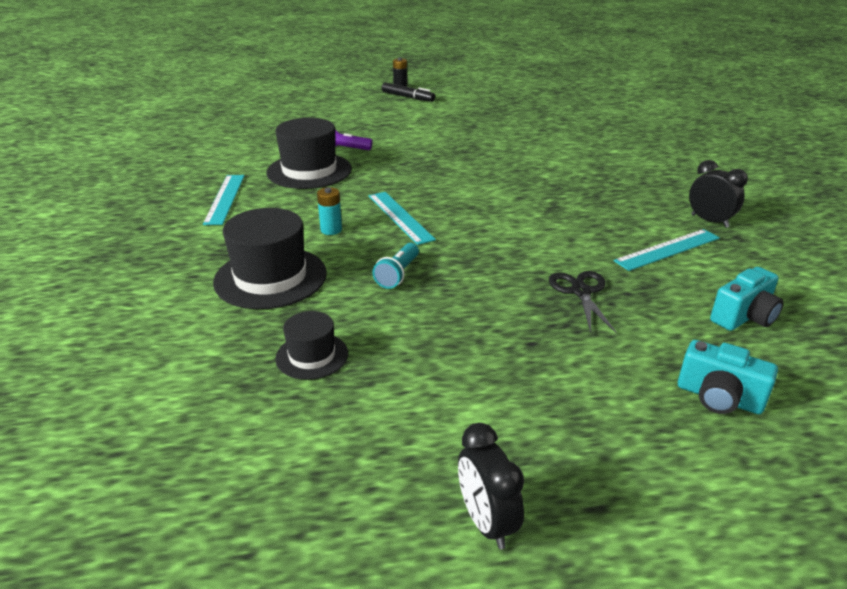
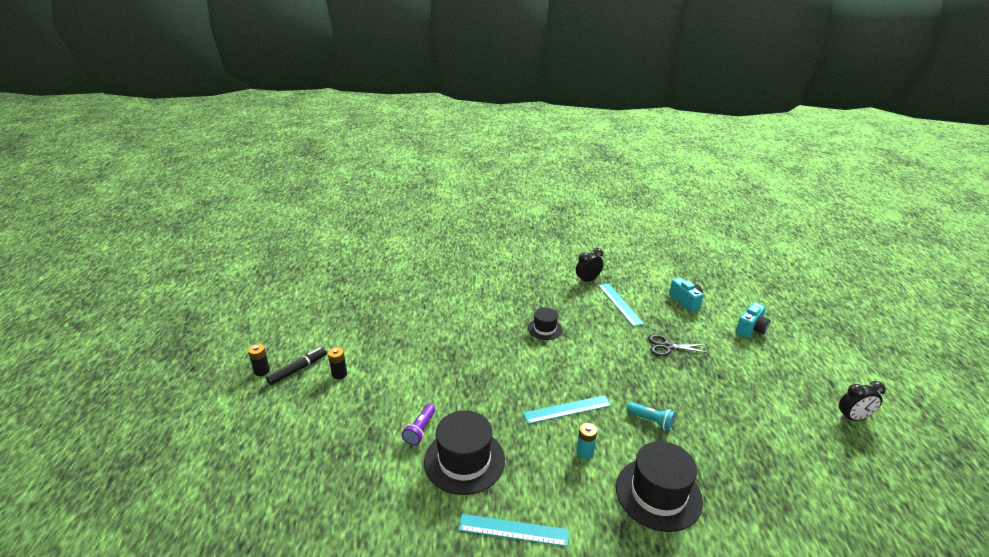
camera: 80 degrees left, 0 degrees up
black hat [275,311,348,380] -> black hat moved to [528,307,562,340]
none -> black battery [328,347,347,379]

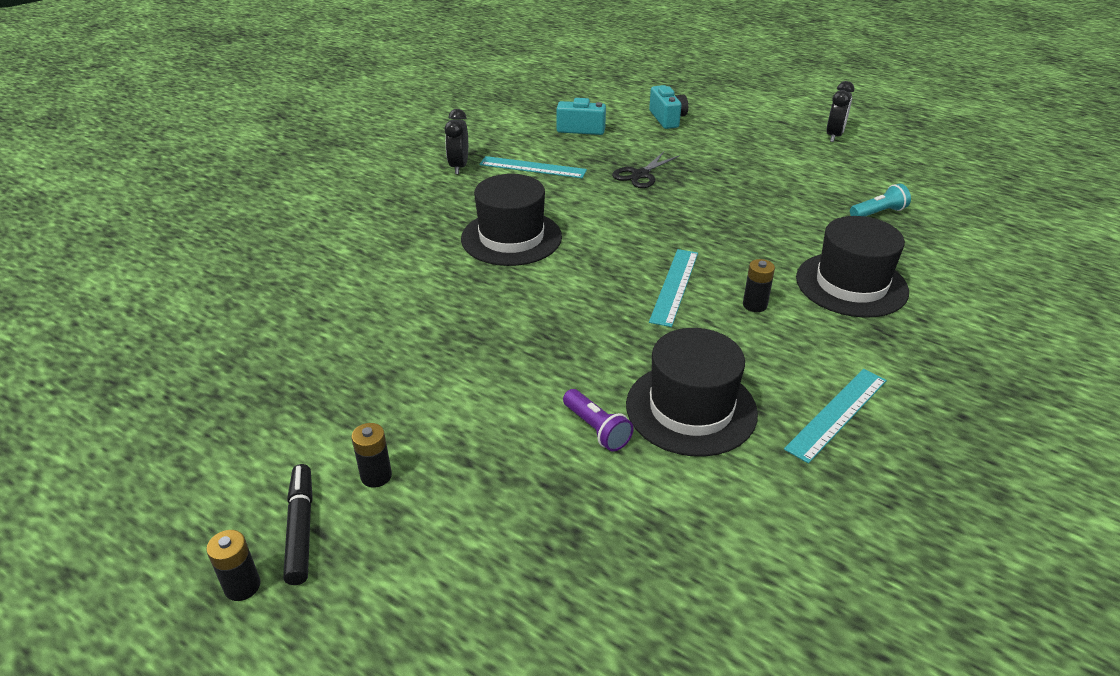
camera: 55 degrees left, 5 degrees up
black hat [528,307,562,340] -> black hat [461,174,562,266], size x1.81
turquoise battery [576,423,597,459] -> black battery [743,259,775,312]
turquoise flashlight [627,402,676,431] -> turquoise flashlight moved to [850,184,911,217]

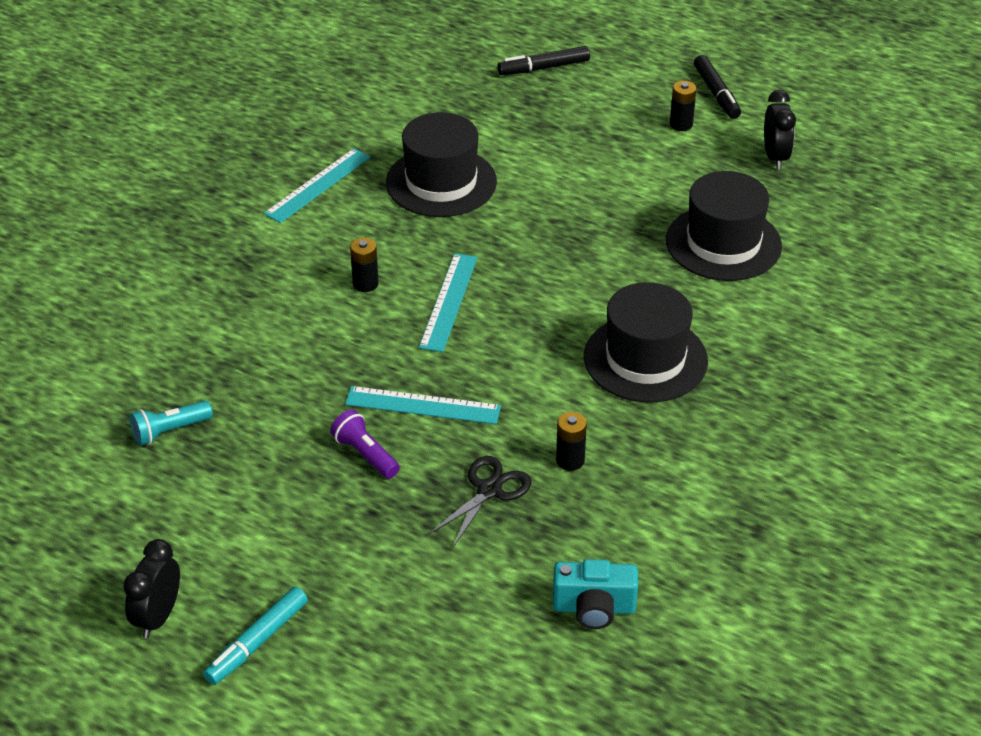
camera: 175 degrees right, 5 degrees up
black battery [206,530,260,601] -> black battery moved to [556,412,587,471]
black clock [445,109,468,174] -> black clock moved to [764,90,796,169]
turquoise ruler [480,156,587,178] -> turquoise ruler moved to [345,386,501,424]
purple flashlight [563,389,634,451] -> purple flashlight moved to [330,409,400,479]
turquoise camera [649,85,688,129] -> none
black hat [796,216,909,318] -> black hat moved to [666,171,782,281]
none -> turquoise marker [203,587,308,685]
none -> black marker [497,46,590,75]

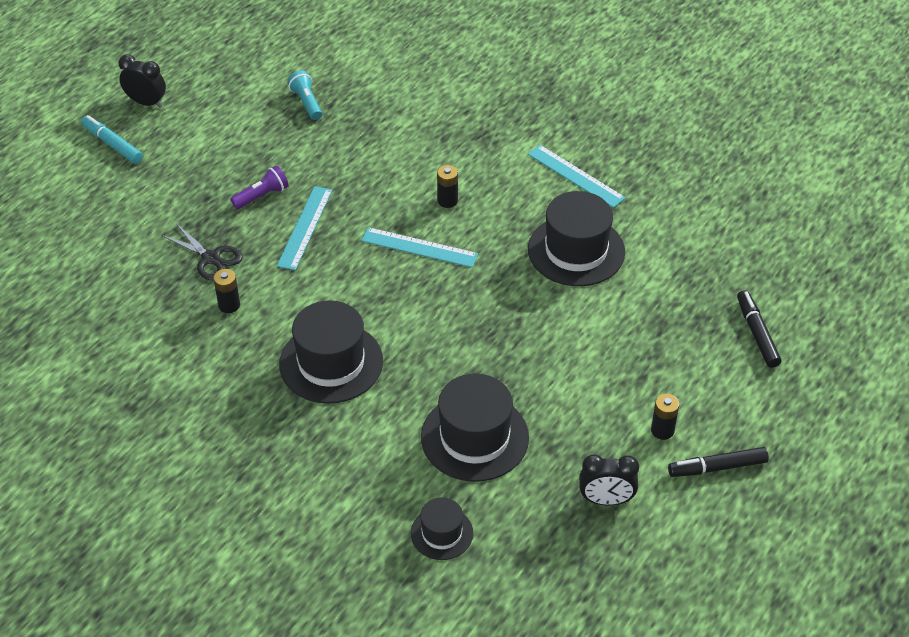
camera: 95 degrees right, 5 degrees up
turquoise camera [553,559,638,629] -> none
none -> black hat [411,497,473,560]

